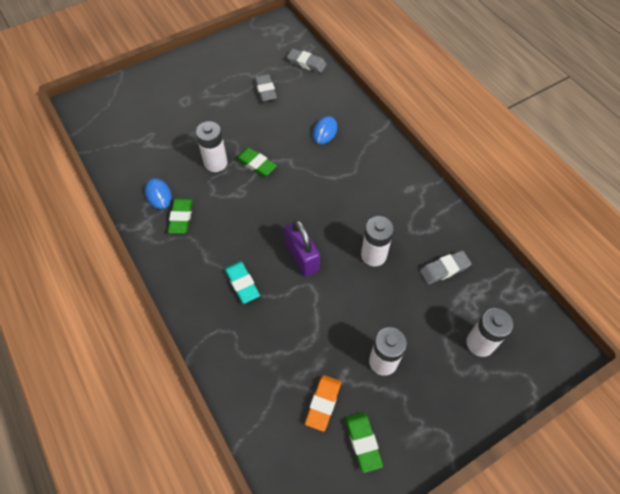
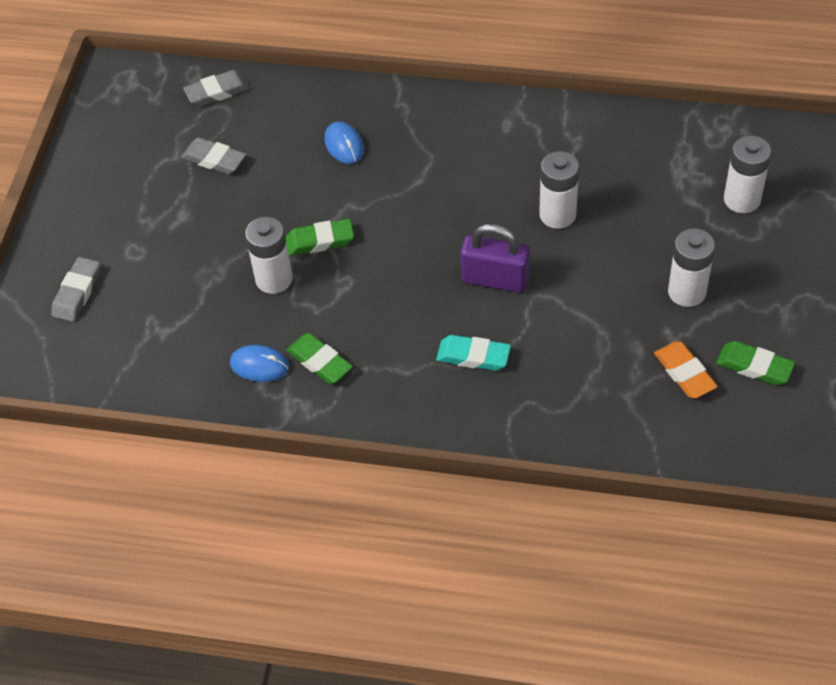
camera: 45 degrees left, 5 degrees down
grey eraser [420,250,471,284] -> grey eraser moved to [51,257,100,322]

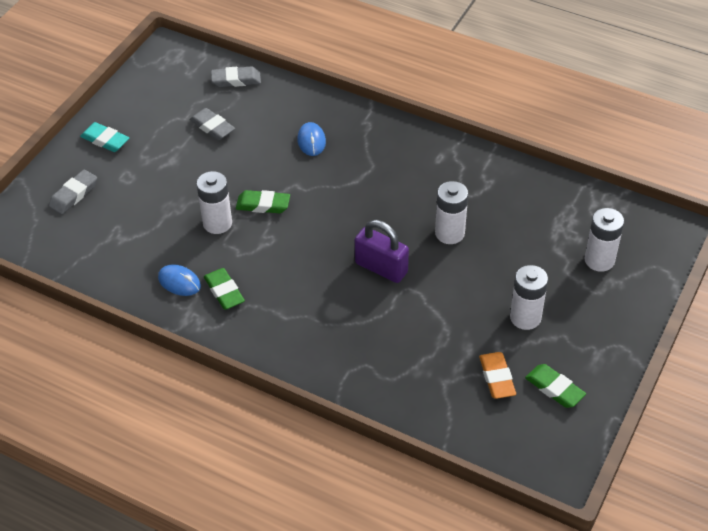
camera: 15 degrees right, 5 degrees down
turquoise eraser [436,335,511,371] -> turquoise eraser moved to [80,122,129,152]

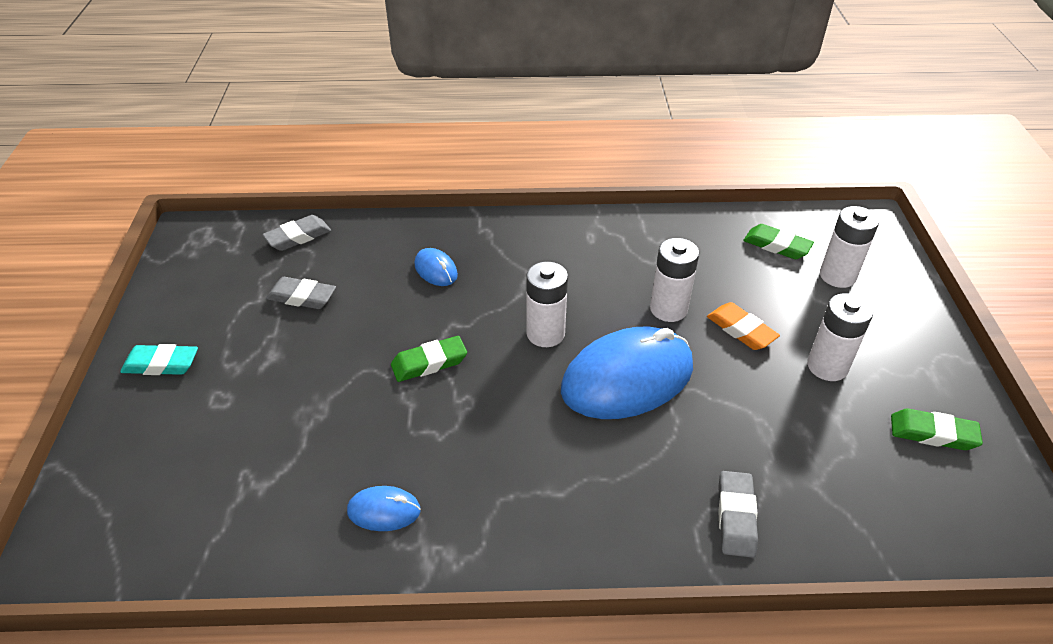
camera: 30 degrees left, 5 degrees down
grey eraser [49,170,97,214] -> grey eraser moved to [718,471,758,558]
white battery [197,171,232,234] -> white battery moved to [526,262,568,347]
green eraser [204,268,245,310] -> green eraser moved to [743,224,814,259]
purple padlock [355,220,409,283] -> blue mouse [561,327,693,419]
orange eraser [479,352,516,399] -> orange eraser moved to [707,302,780,350]

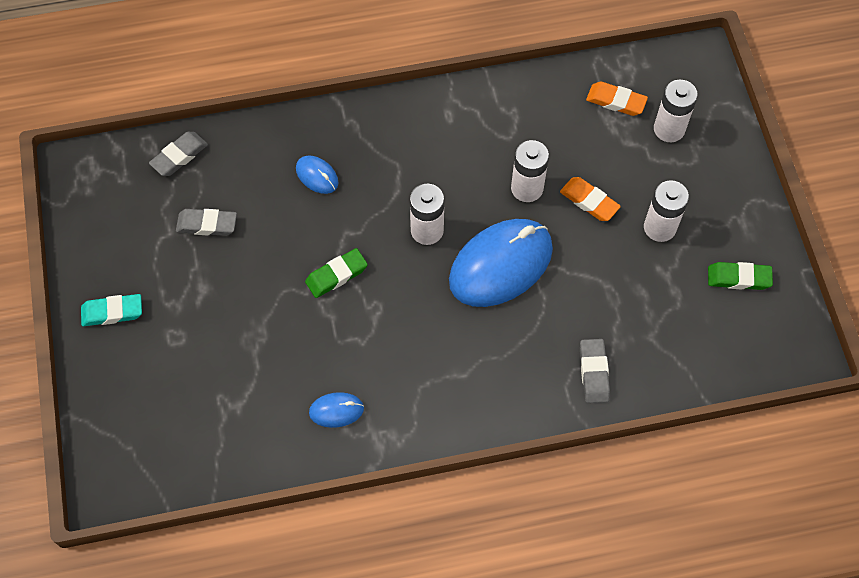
camera: 10 degrees left, 20 degrees up
green eraser [743,224,814,259] -> orange eraser [586,82,648,116]

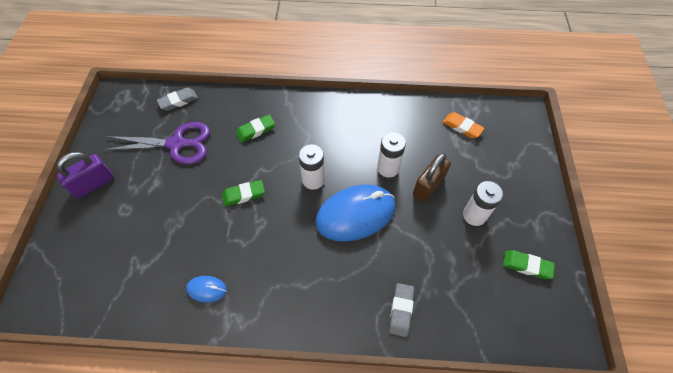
camera: 15 degrees right, 5 degrees down
turquoise eraser [81,294,142,326] -> purple padlock [57,152,114,198]
grey eraser [176,209,237,236] -> purple scissors [104,122,210,164]
blue mouse [296,156,338,194] -> green eraser [236,115,275,143]
orange eraser [560,177,621,221] -> brown padlock [413,153,451,202]
white battery [654,80,698,142] -> none

